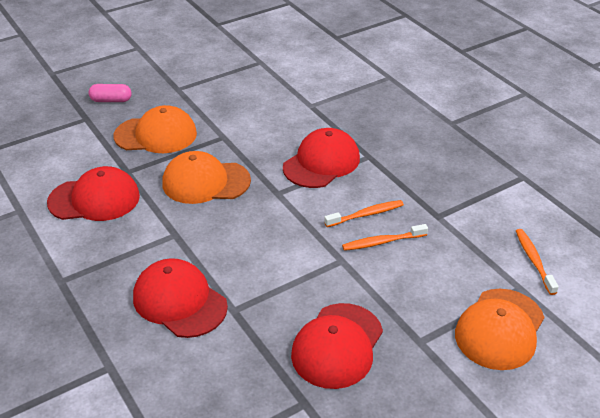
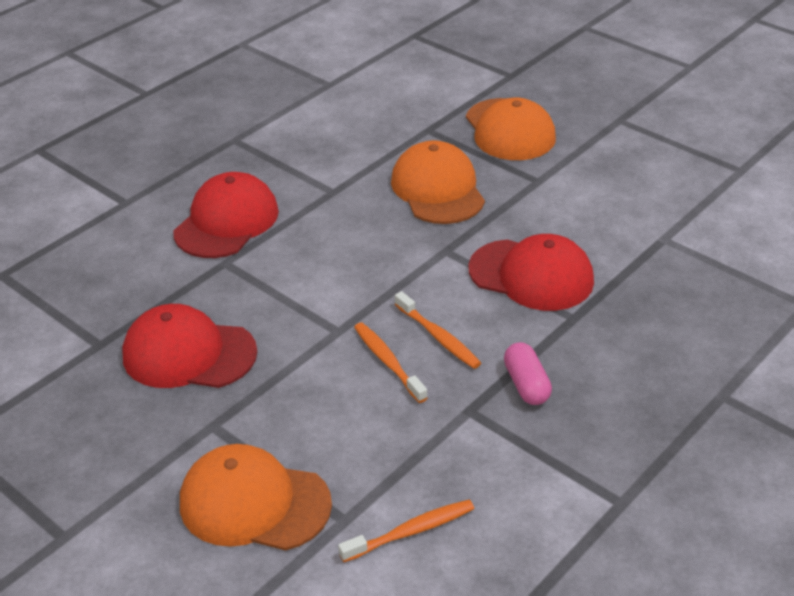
camera: 75 degrees right, 0 degrees up
red cap [47,166,140,221] -> none
pink capsule [89,84,132,102] -> pink capsule moved to [504,342,552,405]

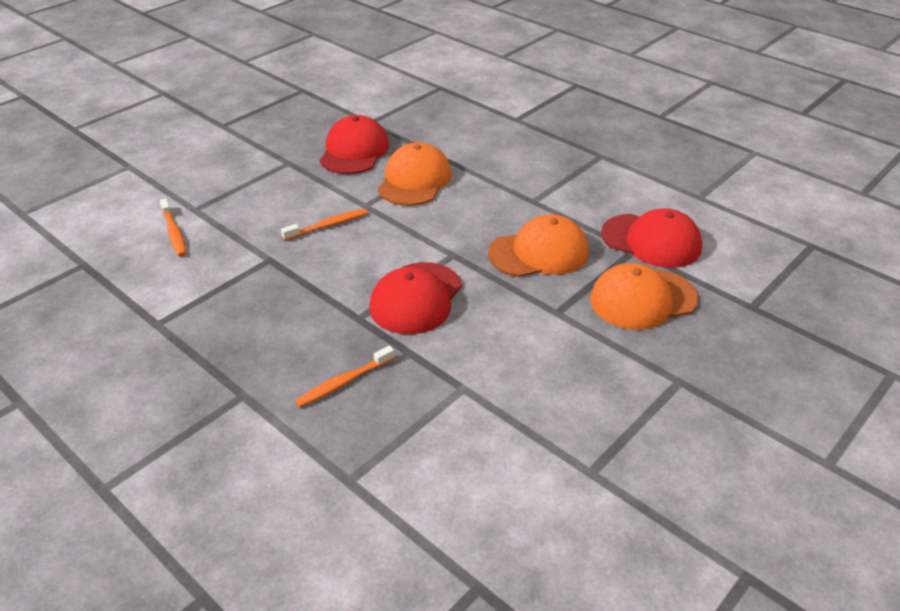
camera: 90 degrees right, 0 degrees up
red cap [173,172,279,258] -> red cap moved to [601,208,702,268]
orange cap [180,444,332,551] -> orange cap moved to [378,142,452,206]
orange toothbrush [395,291,481,369] -> orange toothbrush moved to [295,346,395,407]
pink capsule [504,342,552,405] -> none

